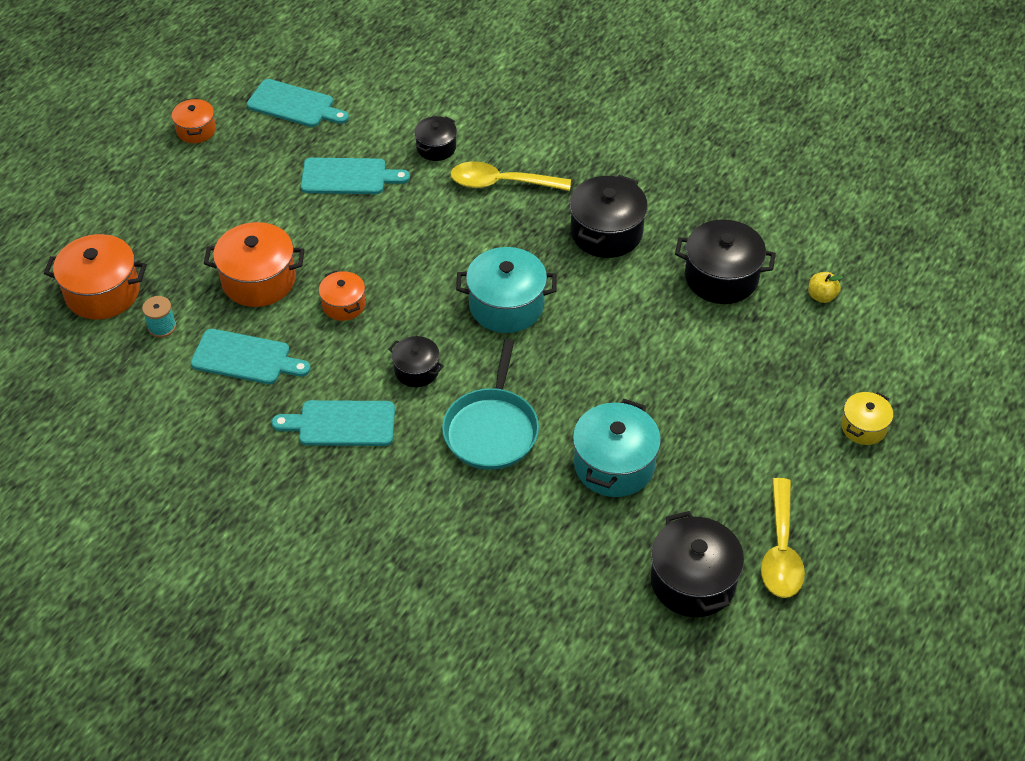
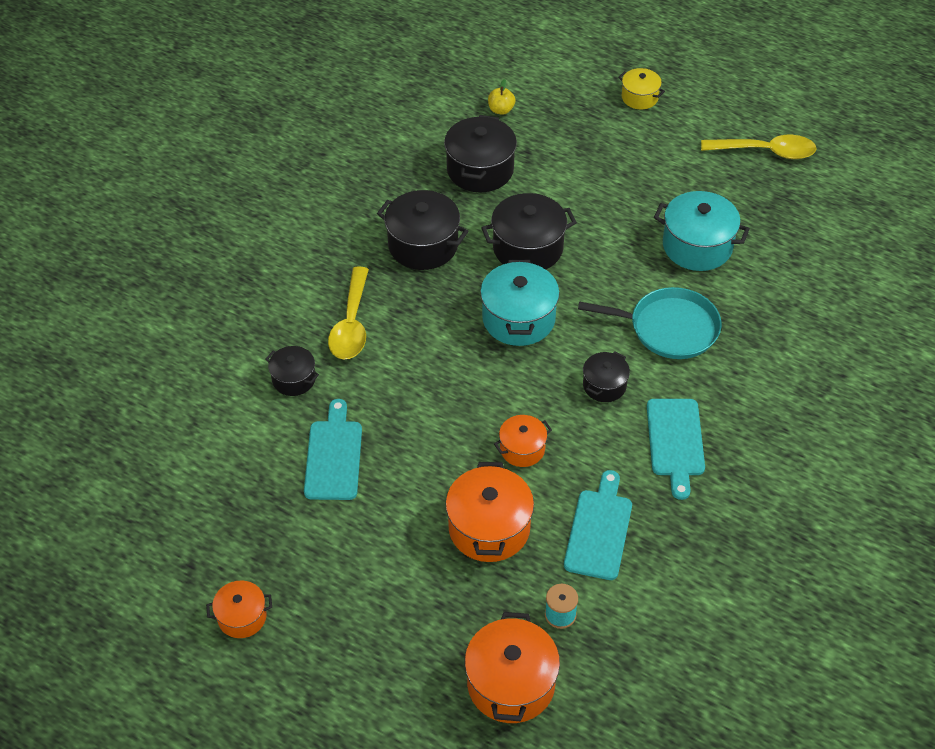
camera: 90 degrees left, 0 degrees up
turquoise cutting board [247,79,349,127] -> none
black pot [651,511,744,617] -> black pot moved to [481,193,577,269]

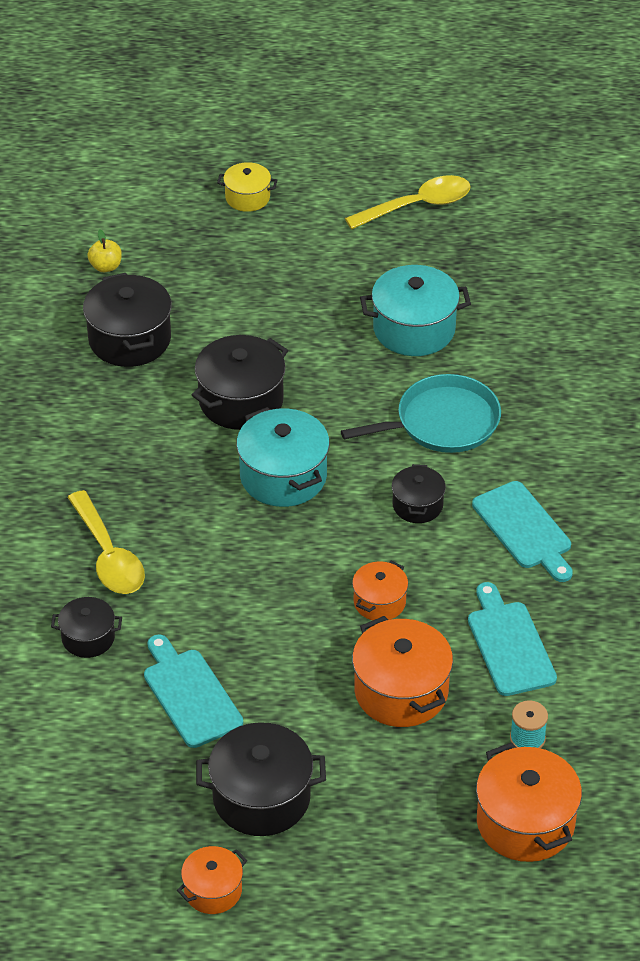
camera: 30 degrees left, 5 degrees down
black pot [377,190,469,270] -> black pot moved to [196,722,326,836]

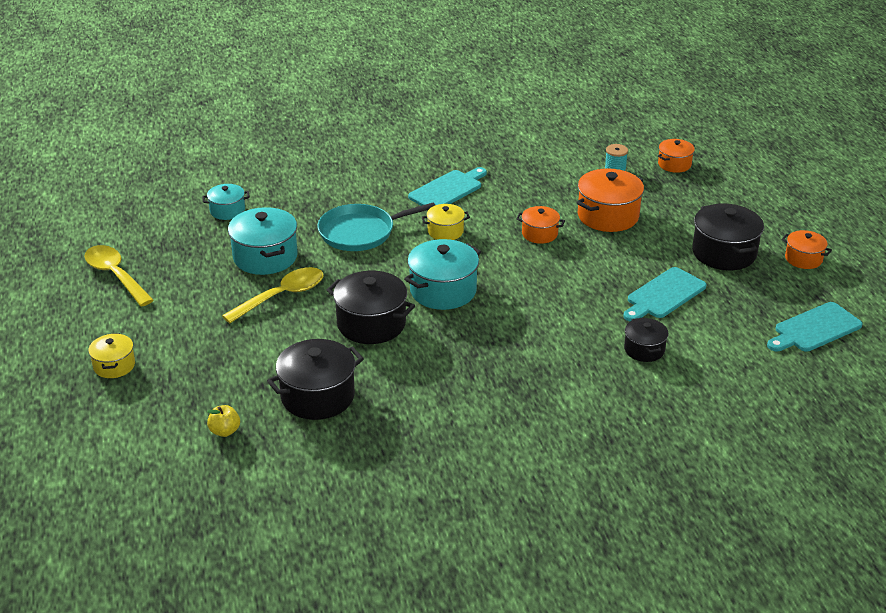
camera: 105 degrees left, 10 degrees down
yellow spoon [67,490,145,594] -> yellow spoon moved to [222,267,323,323]
turquoise pan [341,374,501,453] -> turquoise pan turned 75 degrees counterclockwise [318,202,435,251]
black pot [392,464,446,523] -> yellow pot [422,204,470,240]
turquoise cutting board [468,582,557,696] -> turquoise cutting board moved to [767,302,863,352]
orange pot [476,742,582,862] -> orange pot [658,139,695,173], size x0.58
none -> turquoise pot [202,184,250,220]

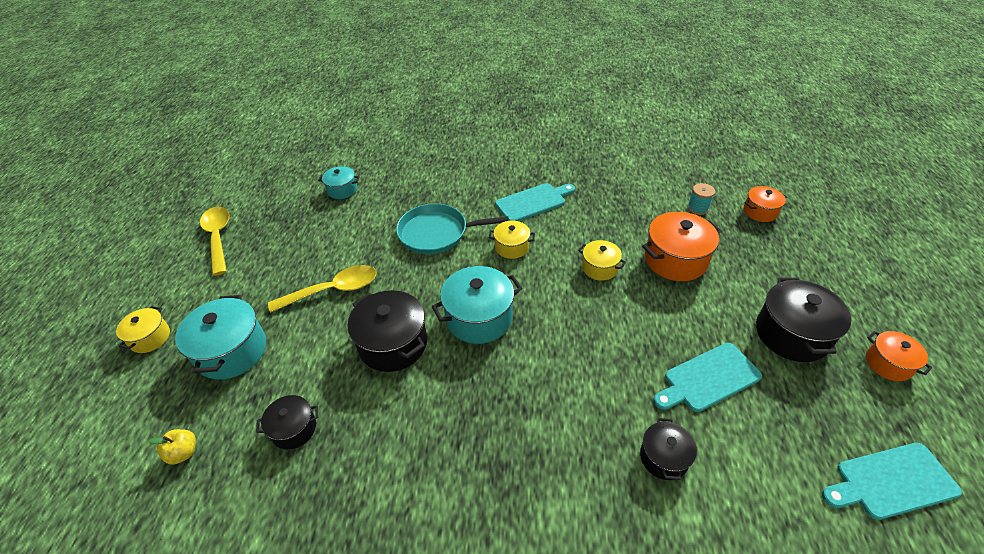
camera: 20 degrees right, 10 degrees up
turquoise pot [228,207,298,275] -> turquoise pot moved to [175,295,266,380]
black pot [267,339,364,420] -> black pot [256,395,318,449], size x0.58
orange pot [516,206,565,244] -> yellow pot [578,240,626,281]

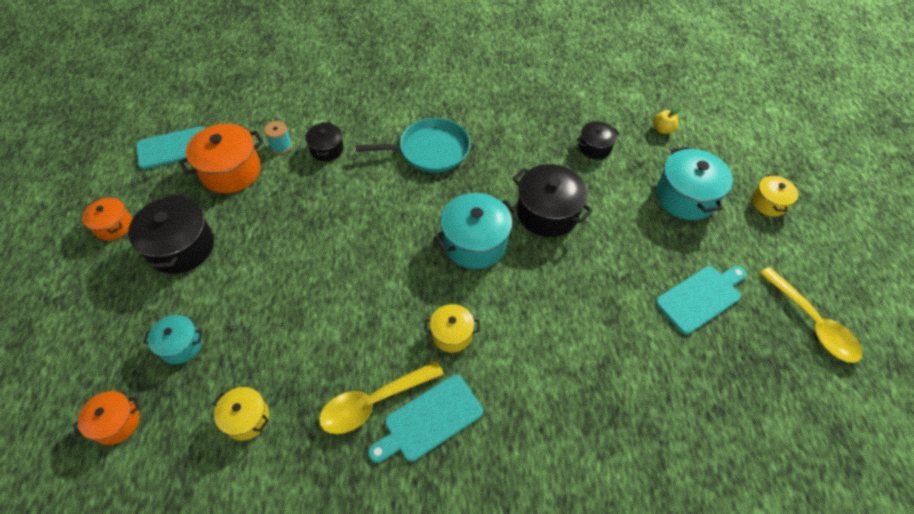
camera: 170 degrees right, 10 degrees up
yellow spoon [268,265,376,313] -> yellow spoon moved to [319,361,444,434]
turquoise pot [318,166,360,199] -> turquoise pot moved to [143,315,203,364]
turquoise pan [396,204,509,254] -> turquoise pan moved to [356,118,470,173]
yellow pot [578,240,626,281] -> yellow pot moved to [213,387,269,441]
orange pot [642,212,722,281] -> orange pot moved to [179,124,264,193]
turquoise cutting board [653,343,762,412] -> turquoise cutting board moved to [655,266,747,335]
turquoise spool [687,183,715,215] -> turquoise spool moved to [264,121,292,154]

